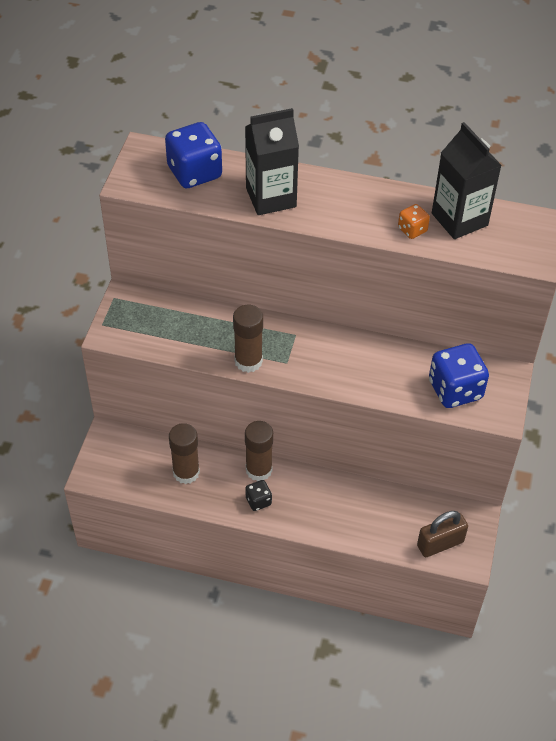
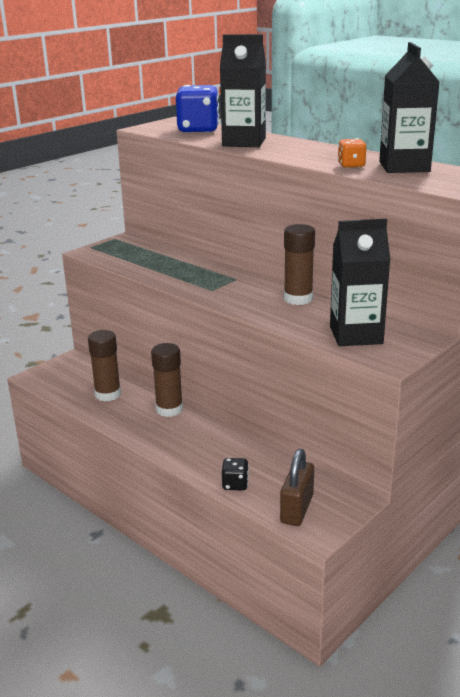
camera: 30 degrees right, 25 degrees down
brown glue stick [233,305,263,373] -> brown glue stick moved to [284,224,315,305]
black dice [245,480,272,511] -> black dice moved to [222,458,249,491]
brown padlock [417,511,468,557] -> brown padlock turned 75 degrees counterclockwise [280,449,314,526]
blue dice [429,343,489,408] -> black carton [330,219,391,346]

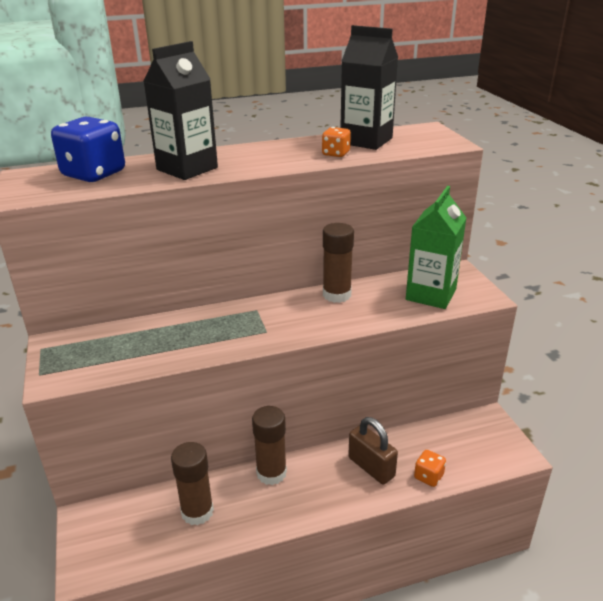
camera: 60 degrees left, 5 degrees up
black dice [222,458,249,491] -> orange dice [414,450,446,487]
brown padlock [280,449,314,526] -> brown padlock moved to [348,417,398,484]
black carton [330,219,391,346] -> green carton [406,186,467,309]

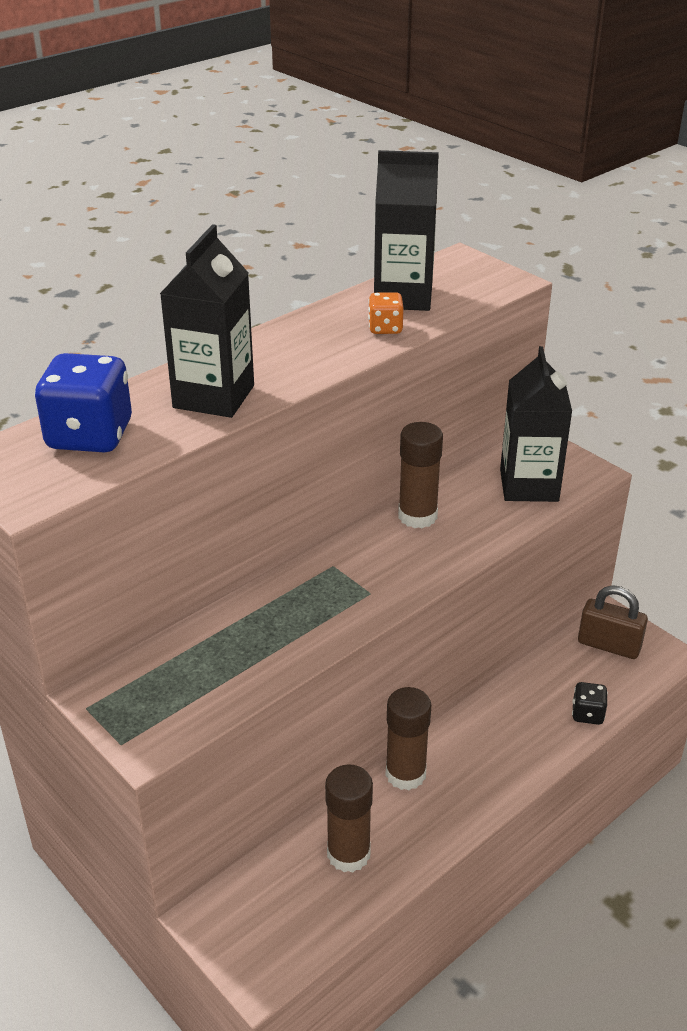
camera: 25 degrees left, 5 degrees up
brown padlock [348,417,398,484] -> brown padlock moved to [578,585,648,659]
green carton [406,186,467,309] -> black carton [500,346,572,502]
orange dice [414,450,446,487] -> black dice [572,682,608,725]

